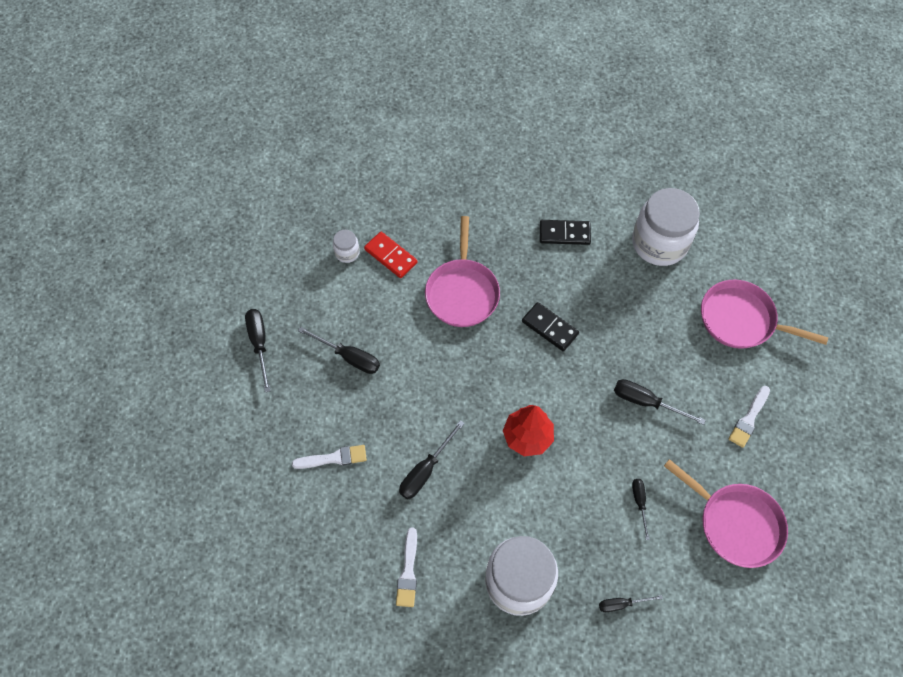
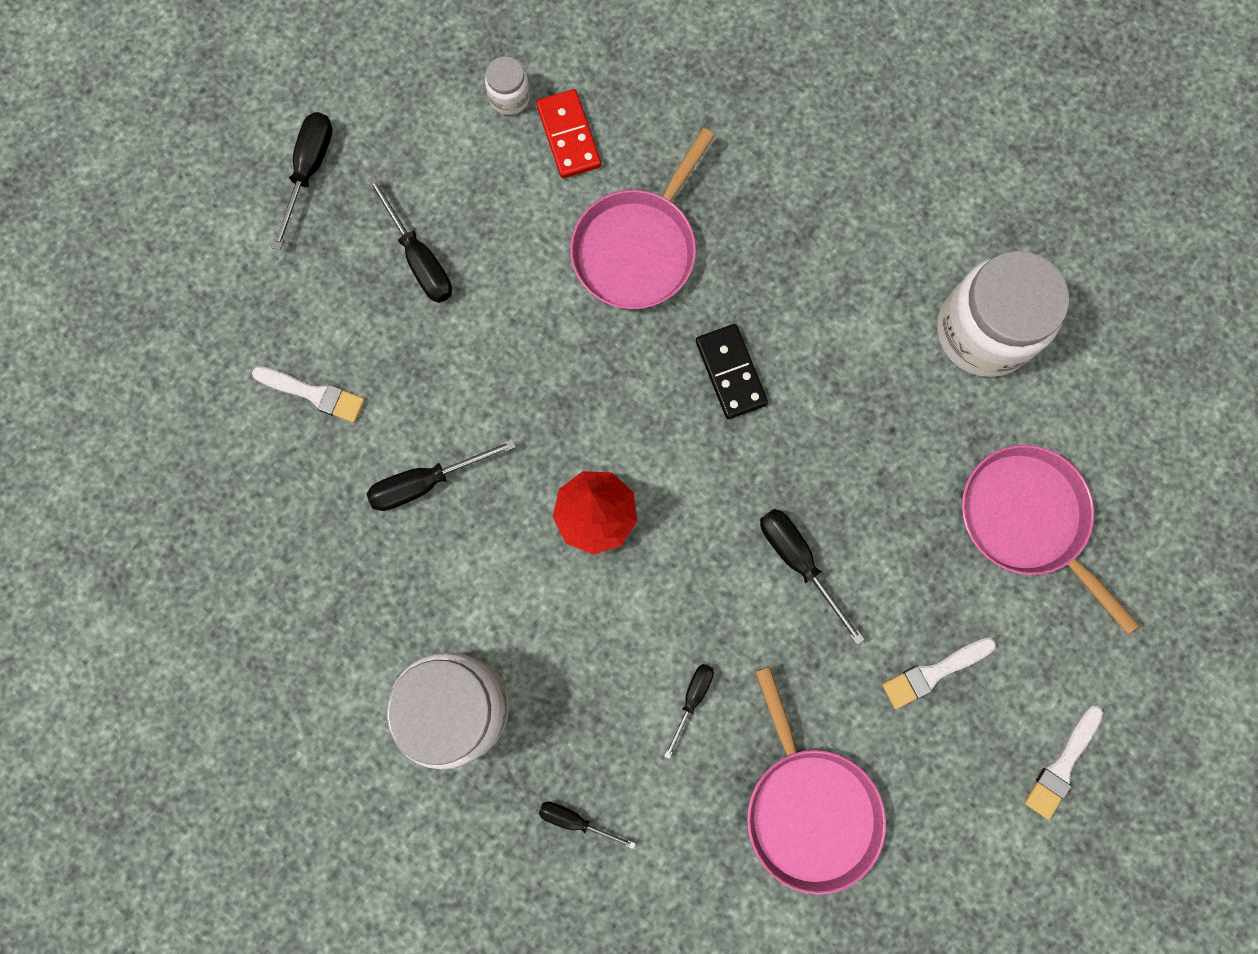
camera: 30 degrees right, 15 degrees up
white brush [396,527,417,607] -> white brush moved to [1024,705,1103,820]
black domino [540,220,591,245] -> none

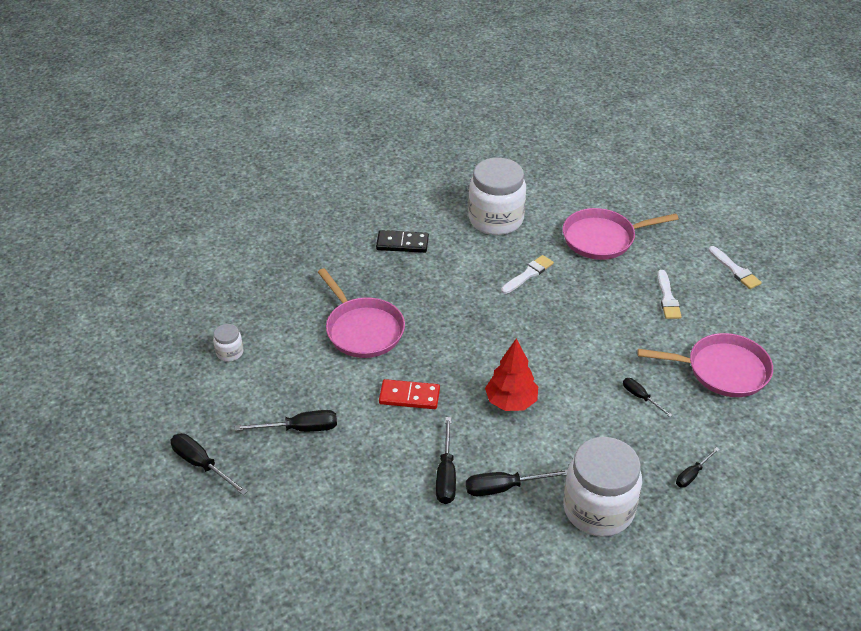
camera: 65 degrees left, 35 degrees down
white brush [252,366,365,423] -> white brush moved to [501,255,554,294]
red domino [536,89,601,178] -> red domino moved to [379,379,440,409]
black domino [696,324,768,419] -> black domino moved to [376,230,429,253]
black screwdriver [760,509,865,645] -> black screwdriver moved to [466,470,568,496]

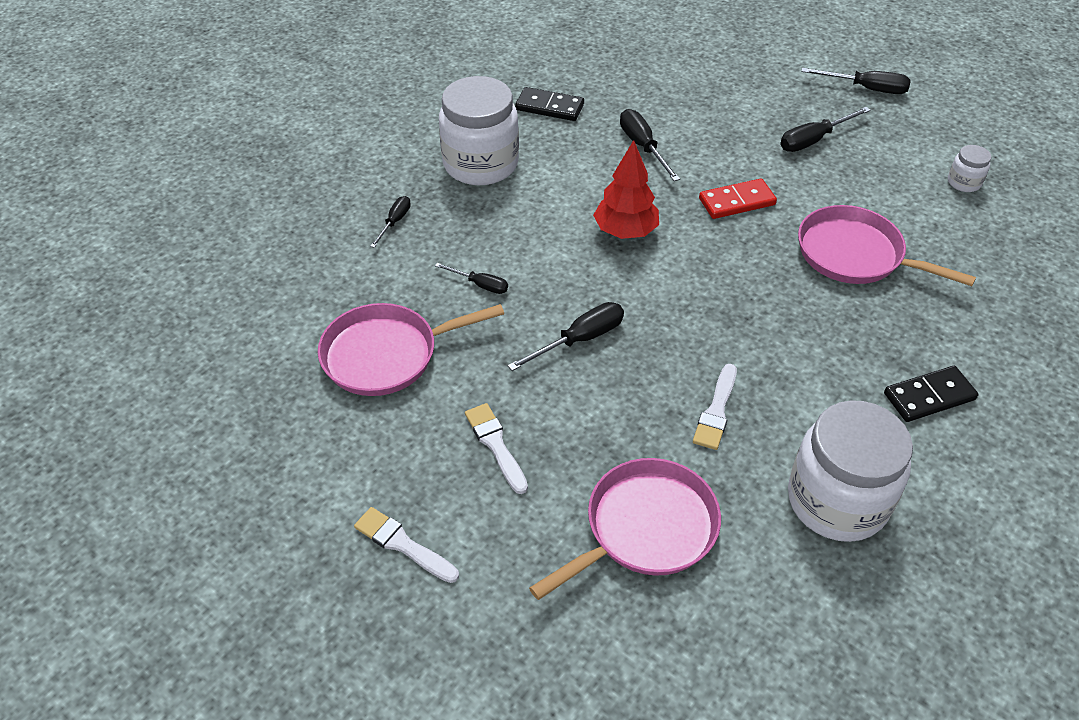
camera: 155 degrees right, 5 degrees up
black screwdriver [466,470,568,496] -> black screwdriver moved to [508,302,624,371]
none -> black domino [515,87,584,121]

